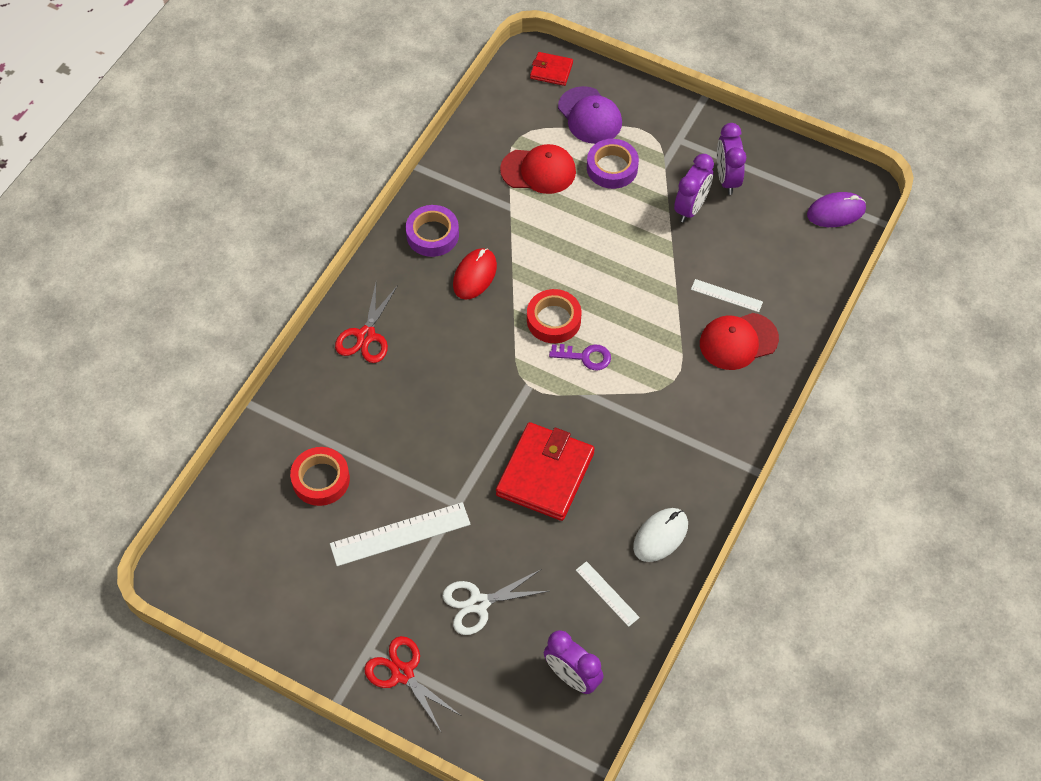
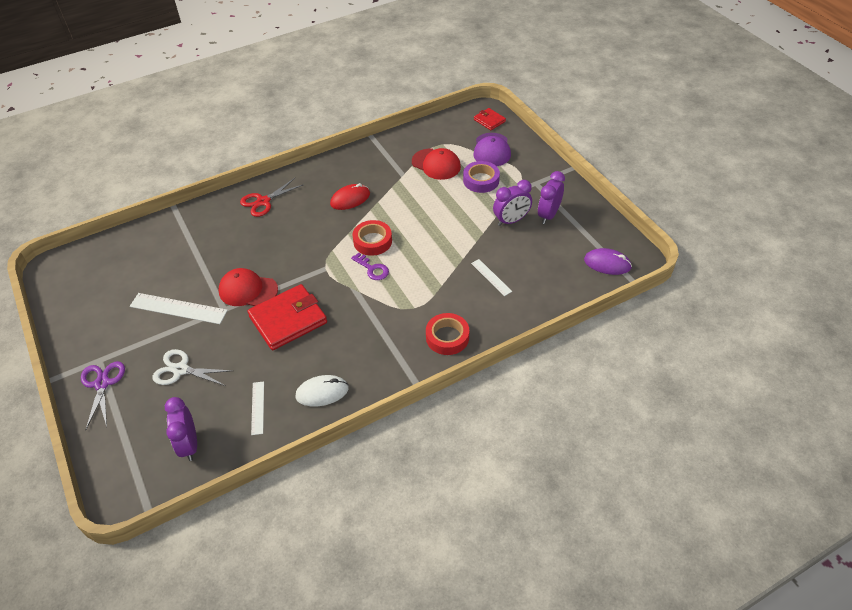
camera: 35 degrees right, 10 degrees down
red tape [290,447,350,506] -> red tape moved to [426,313,469,355]
red scissors [365,636,461,732] -> purple scissors [81,361,125,429]
purple tape [406,205,459,257] -> none
red cap [700,313,779,370] -> red cap moved to [219,268,278,306]

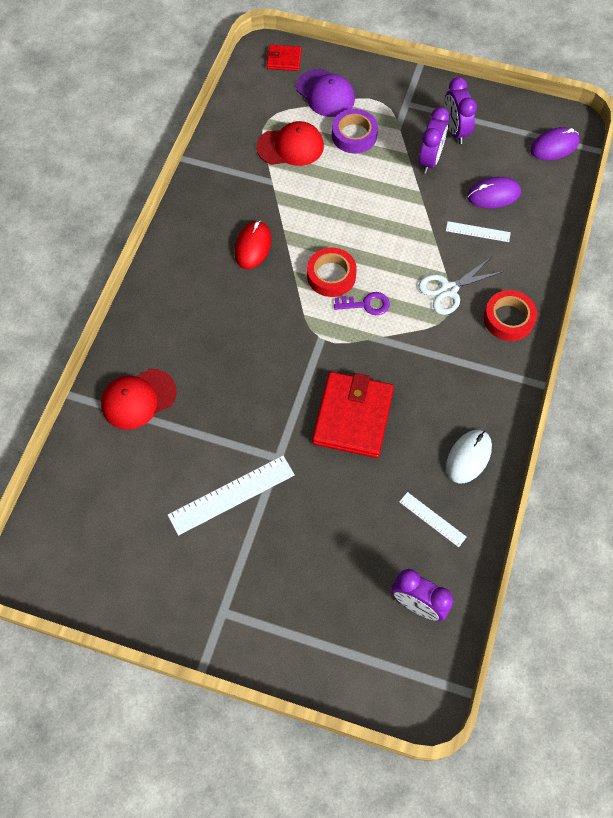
camera: 45 degrees left, 15 degrees up
purple scissors [81,361,125,429] -> none
white scissors [153,349,233,386] -> white scissors moved to [418,257,504,315]
red cap [219,268,278,306] -> red cap moved to [101,368,177,430]
red scissors [240,178,304,217] -> none
none -> purple mouse [467,177,521,208]

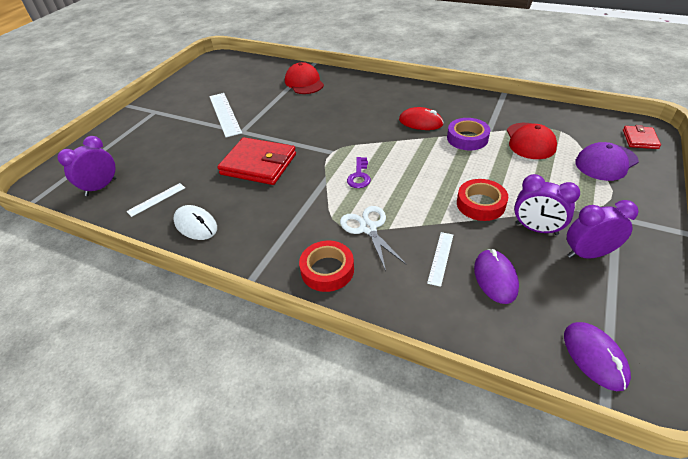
camera: 100 degrees right, 20 degrees down
red tape [307,248,357,297] -> red tape moved to [457,179,508,221]
purple tape [332,109,378,153] -> purple tape moved to [447,118,490,150]

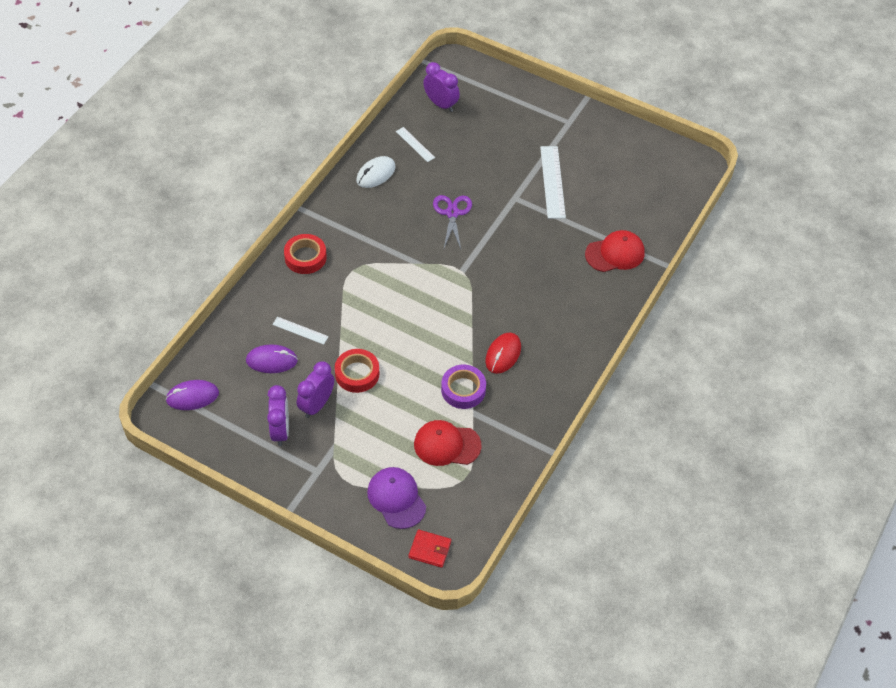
camera: 90 degrees right, 10 degrees up
white ruler [209,93,242,138] -> white ruler turned 75 degrees counterclockwise [540,146,566,219]
red wallet [217,137,296,185] -> purple scissors [433,195,472,249]
white scissors [340,206,406,271] -> none
purple key [347,157,371,188] -> none

